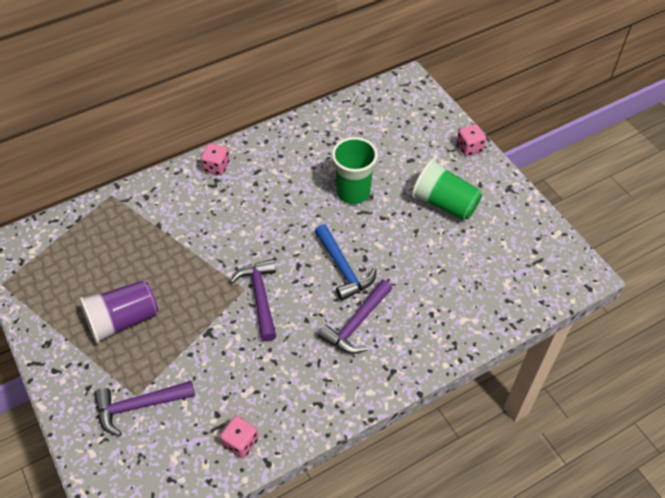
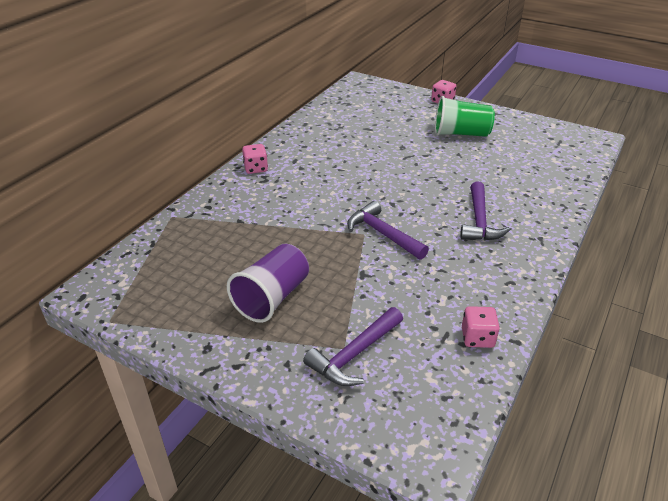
camera: 30 degrees left, 15 degrees down
blue hammer [315,224,377,301] -> none
green cup [332,137,378,204] -> none

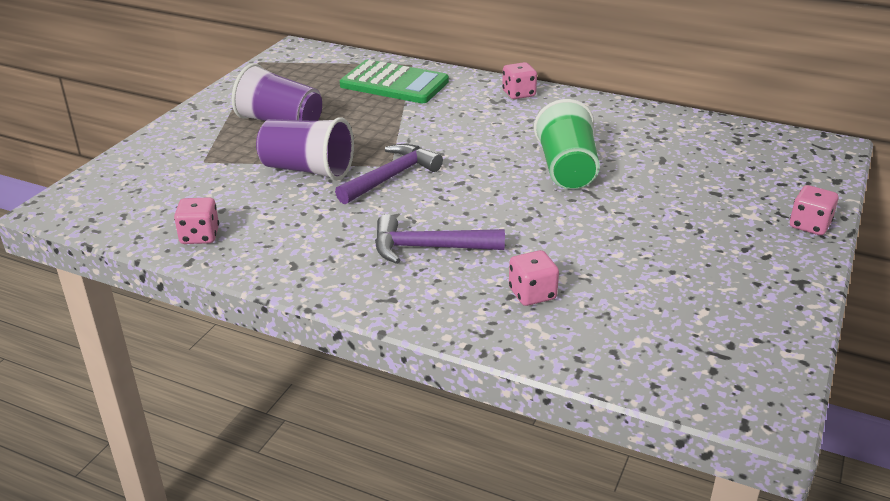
camera: 85 degrees right, 5 degrees down
purple hammer [303,307,403,386] -> none
green cup [435,96,495,137] -> green cup moved to [534,99,600,189]
none -> purple cup [256,117,354,181]
none -> green calculator [340,60,449,103]
none -> pink dice [509,250,559,306]

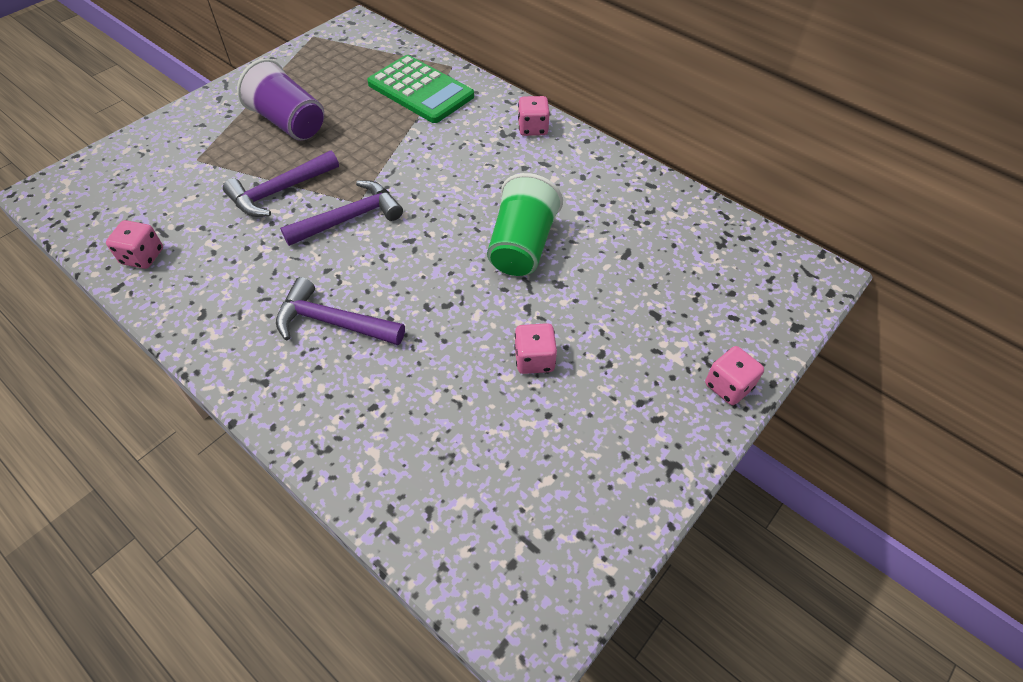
camera: 15 degrees right, 20 degrees up
purple cup [256,117,354,181] -> purple hammer [223,151,339,217]
pink dice [509,250,559,306] -> pink dice moved to [514,323,557,374]

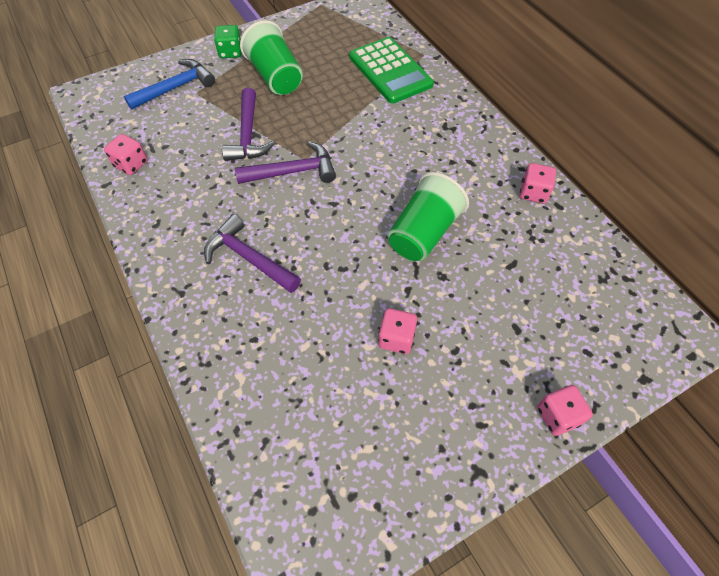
camera: 20 degrees right, 5 degrees up
purple hammer [223,151,339,217] -> purple hammer turned 75 degrees counterclockwise [222,88,275,161]
purple cup [237,59,324,141] -> green cup [240,20,303,95]
pink dice [518,96,550,136] -> pink dice moved to [520,163,556,204]
none -> blue hammer [124,59,215,110]
none -> green dice [214,25,241,58]

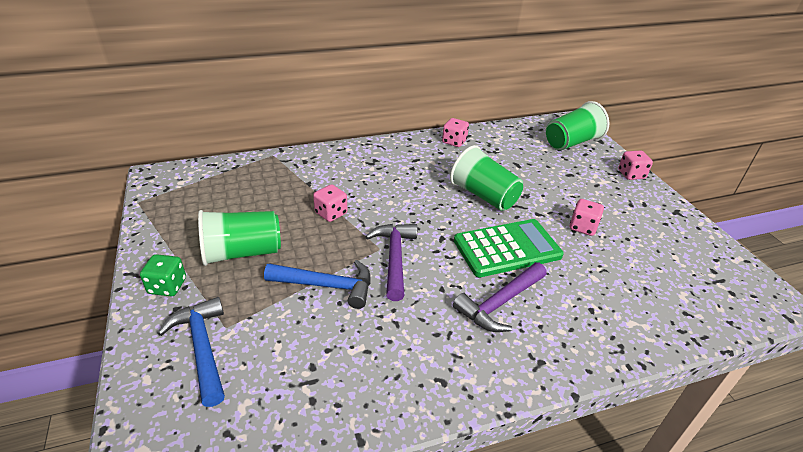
camera: 80 degrees left, 20 degrees down
pink dice [104,134,148,175] -> pink dice moved to [313,184,348,222]
purple hammer [222,88,275,161] -> blue hammer [264,260,371,309]
green calculator [349,37,434,104] -> green calculator moved to [454,219,564,277]
none -> green cup [546,101,609,150]

